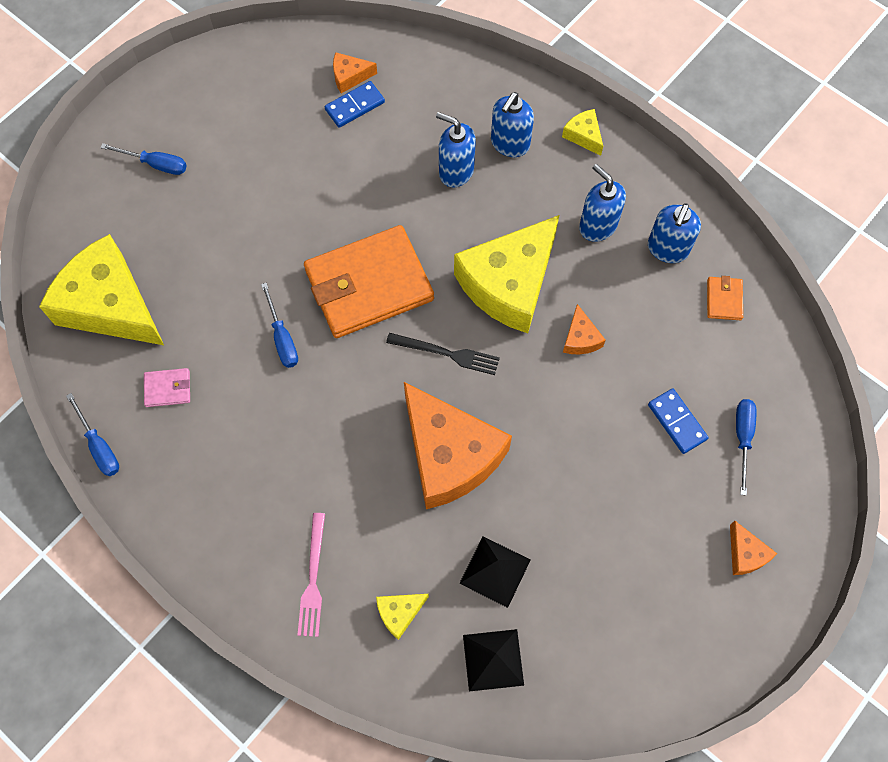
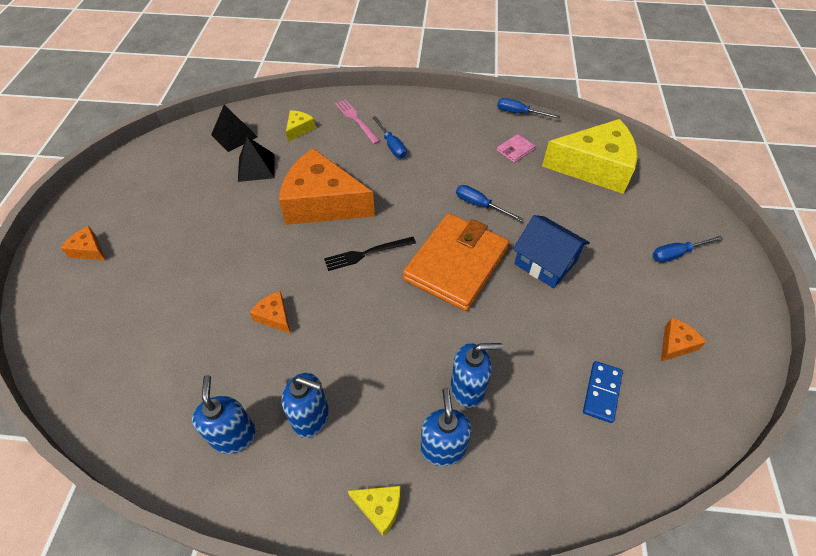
camera: 145 degrees right, 15 degrees down
orange cheese [333,52,377,93] -> orange cheese moved to [661,318,706,362]
yellow cheese [454,215,559,333] -> none
blue domino [648,388,708,454] -> none
orange wallet [707,276,743,320] -> none
blue screwdriver [736,399,756,495] -> blue screwdriver moved to [372,116,406,158]
none -> blue house [513,215,590,288]

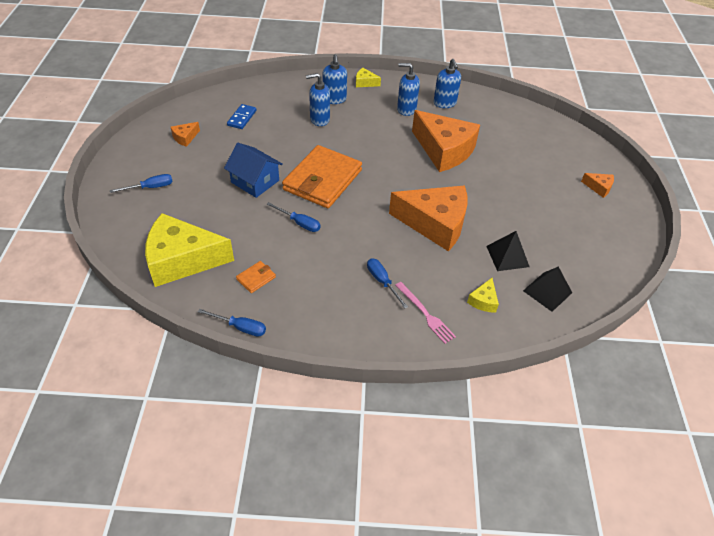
camera: 175 degrees right, 5 degrees down
orange cheese [250,291,291,334] -> orange cheese [412,110,480,172], size x2.42
black fork [324,237,416,271] -> none
pink wallet [497,134,535,163] -> orange wallet [236,261,276,293]

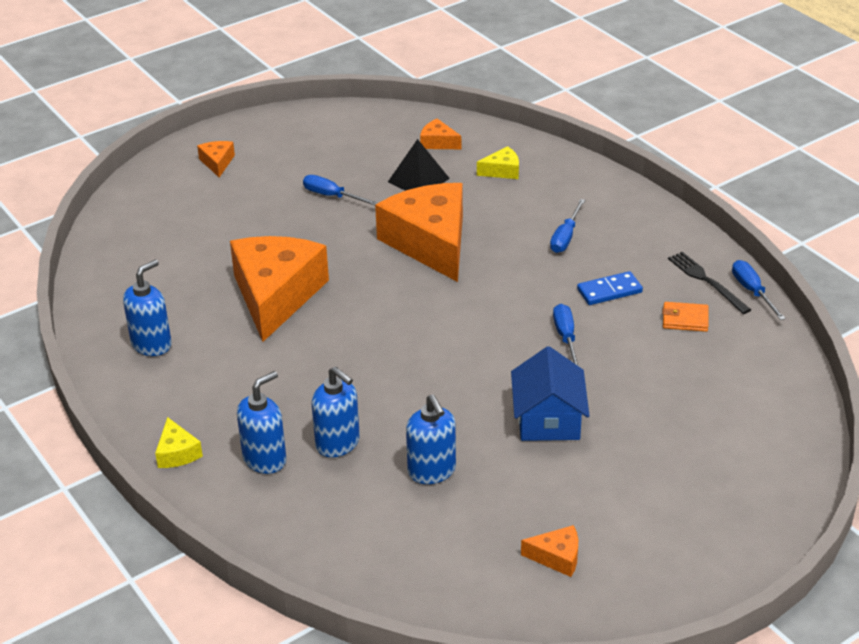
camera: 125 degrees left, 10 degrees down
blue screwdriver [110,174,173,193] -> blue screwdriver moved to [303,175,378,205]
yellow cheese [145,213,234,287] -> none
blue domino [227,104,256,129] -> blue domino moved to [577,271,643,305]
orange wallet [282,145,362,208] -> none
pink fork [395,282,456,344] -> none
blue soap dispenser [397,63,420,116] -> blue soap dispenser moved to [406,395,456,484]
black pyramid [523,266,572,312] -> orange cheese [420,119,461,149]
none -> black fork [668,252,751,314]

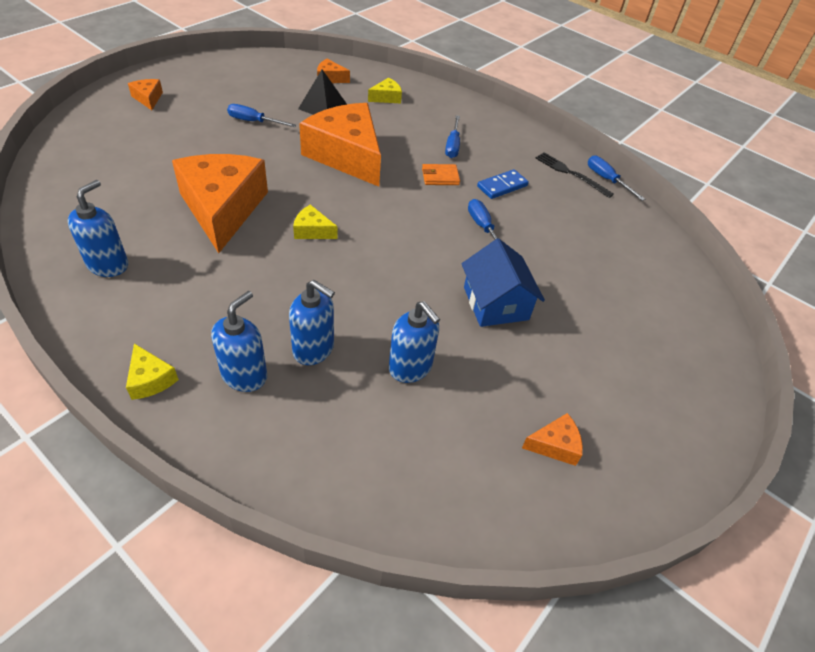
camera: 20 degrees left, 10 degrees up
orange wallet [662,302,708,332] -> orange wallet moved to [422,164,460,185]
none -> yellow cheese [293,204,338,239]

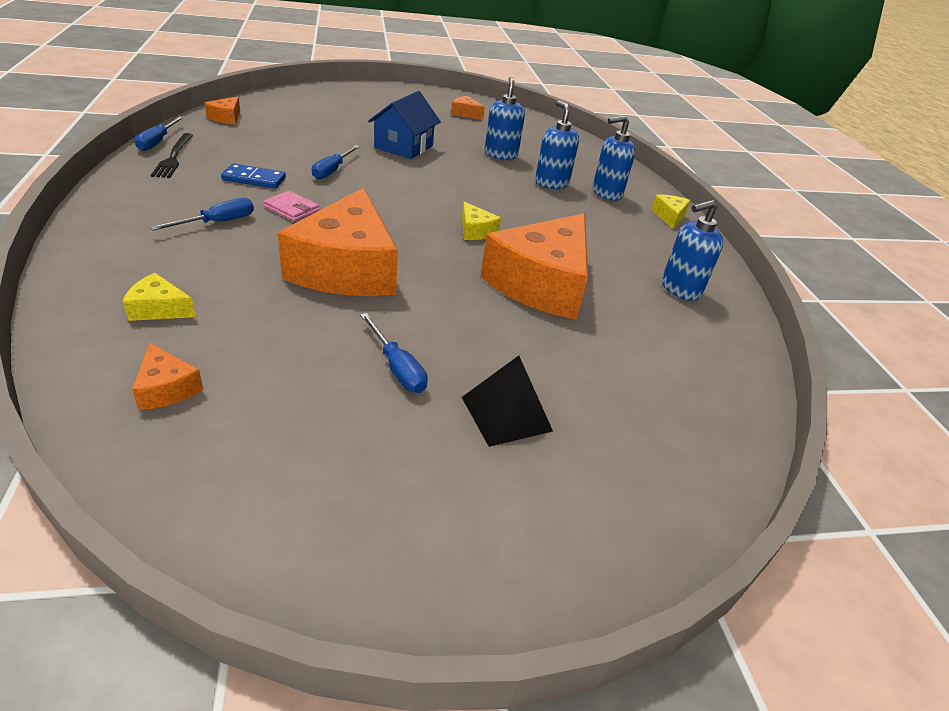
camera: 140 degrees left, 10 degrees down
orange cheese [128,79,163,110] -> orange cheese moved to [204,97,240,125]
black pyramid [298,70,347,115] -> black pyramid moved to [462,356,553,447]
orange wallet [422,164,460,185] -> pink wallet [263,191,319,222]

